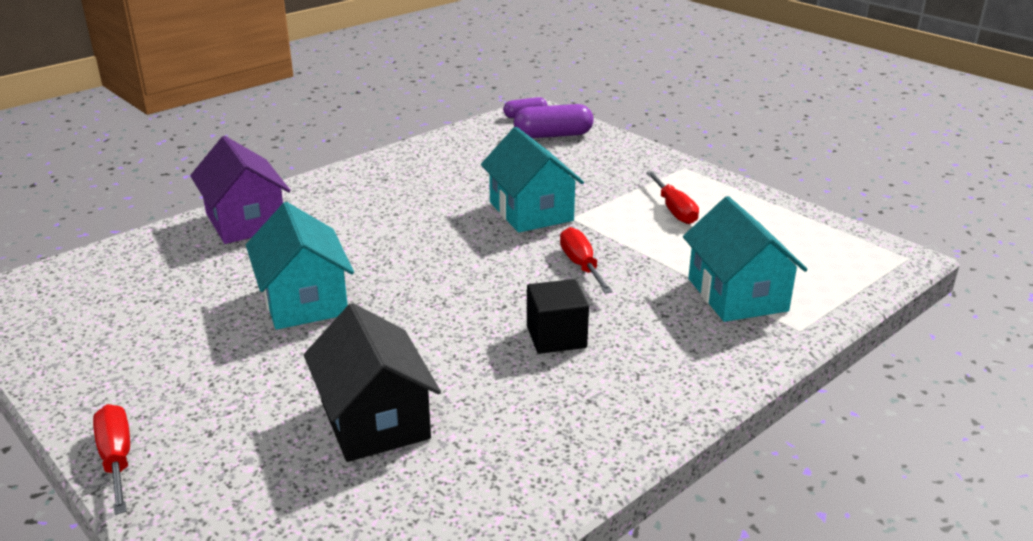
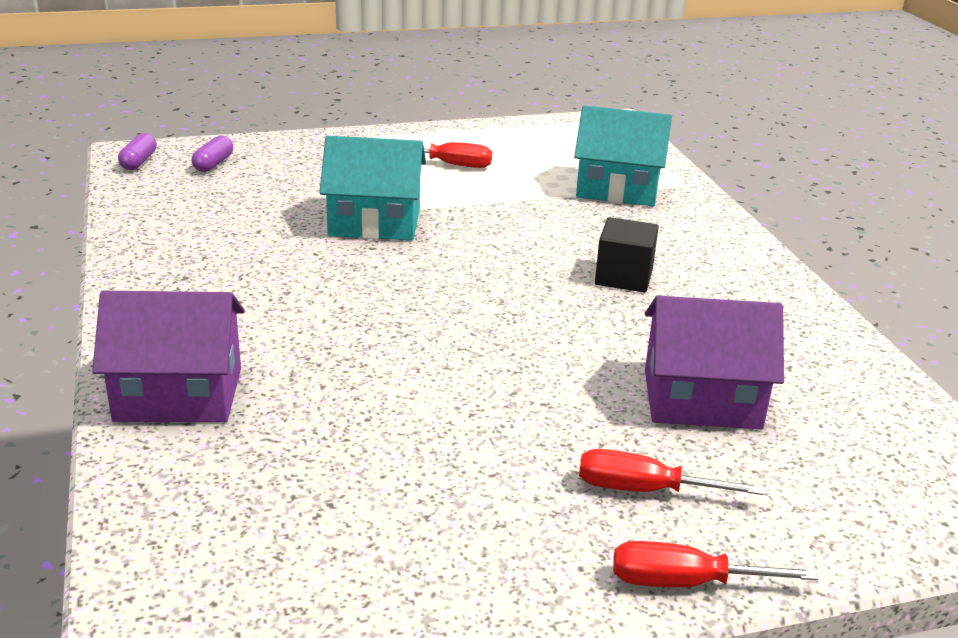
camera: 65 degrees left, 0 degrees up
turquoise house [246,202,354,330] -> none
black house [304,303,441,462] -> purple house [645,296,784,429]
purple capsule [514,104,594,138] -> purple capsule [192,135,233,172], size x0.60
red screwdriver [560,227,613,293] -> red screwdriver moved to [579,449,764,495]

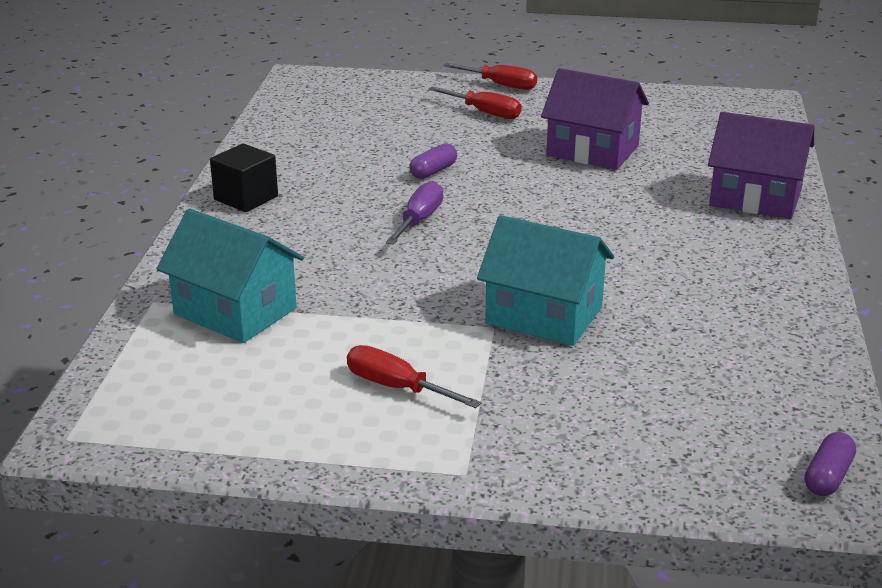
camera: 155 degrees left, 0 degrees up
purple capsule [192,135,233,172] -> purple capsule moved to [410,143,457,179]
black cube [595,217,659,293] -> black cube moved to [210,143,278,212]
purple house [645,296,784,429] -> purple house moved to [541,68,649,170]
none -> purple screwdriver [386,181,443,245]

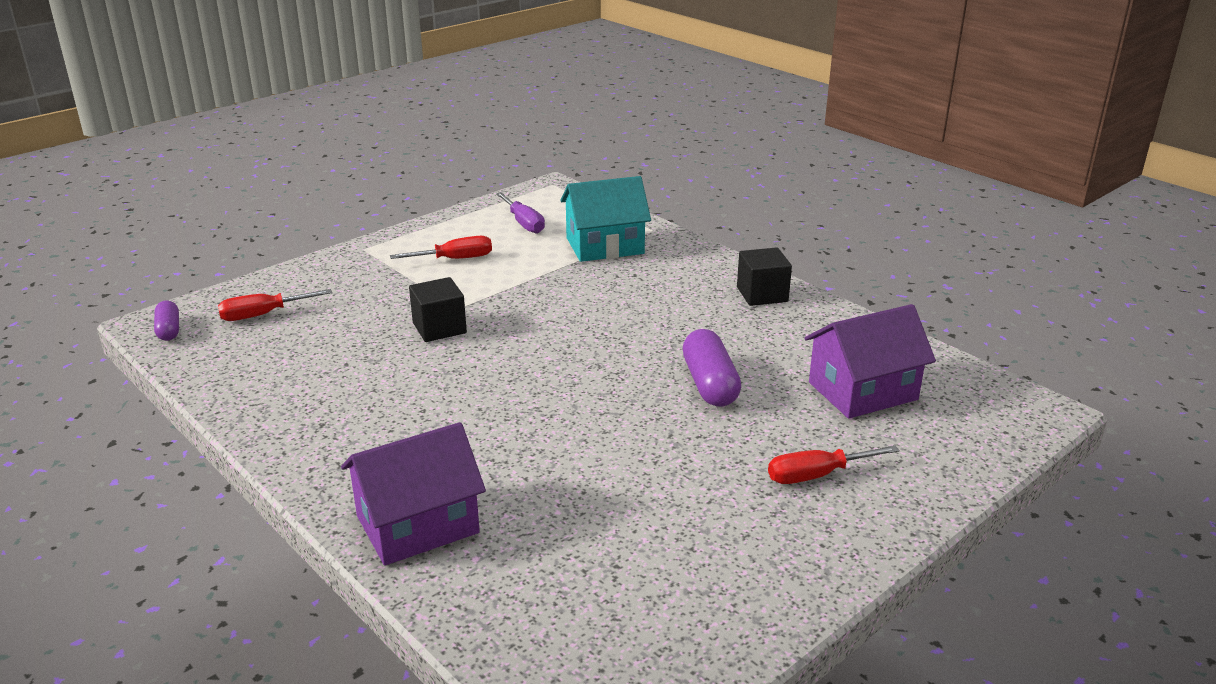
camera: 130 degrees right, 0 degrees up
purple screwdriver [386,181,443,245] -> purple screwdriver moved to [496,192,545,234]
purple capsule [410,143,457,179] -> purple capsule [683,329,741,407], size x1.68
red screwdriver [443,63,537,90] -> red screwdriver moved to [218,289,332,321]
turquoise house [477,215,614,346] -> black cube [409,277,467,342]
purple house [541,68,649,170] -> purple house moved to [804,304,936,419]

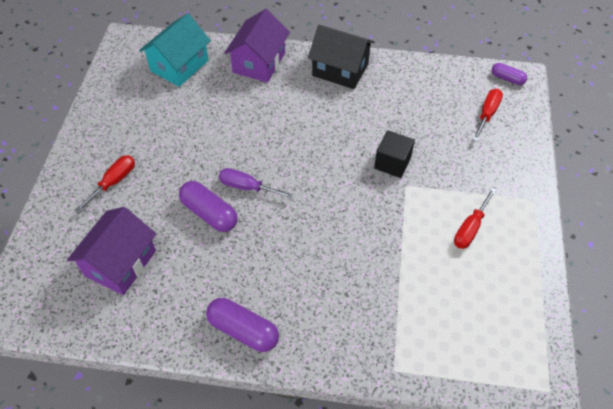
camera: 140 degrees right, 25 degrees up
purple screwdriver [496,192,545,234] -> purple screwdriver moved to [219,168,293,199]
turquoise house [560,176,651,262] -> turquoise house moved to [139,14,211,87]
black cube [737,247,792,306] -> purple capsule [206,298,279,352]
none -> black house [308,25,375,89]

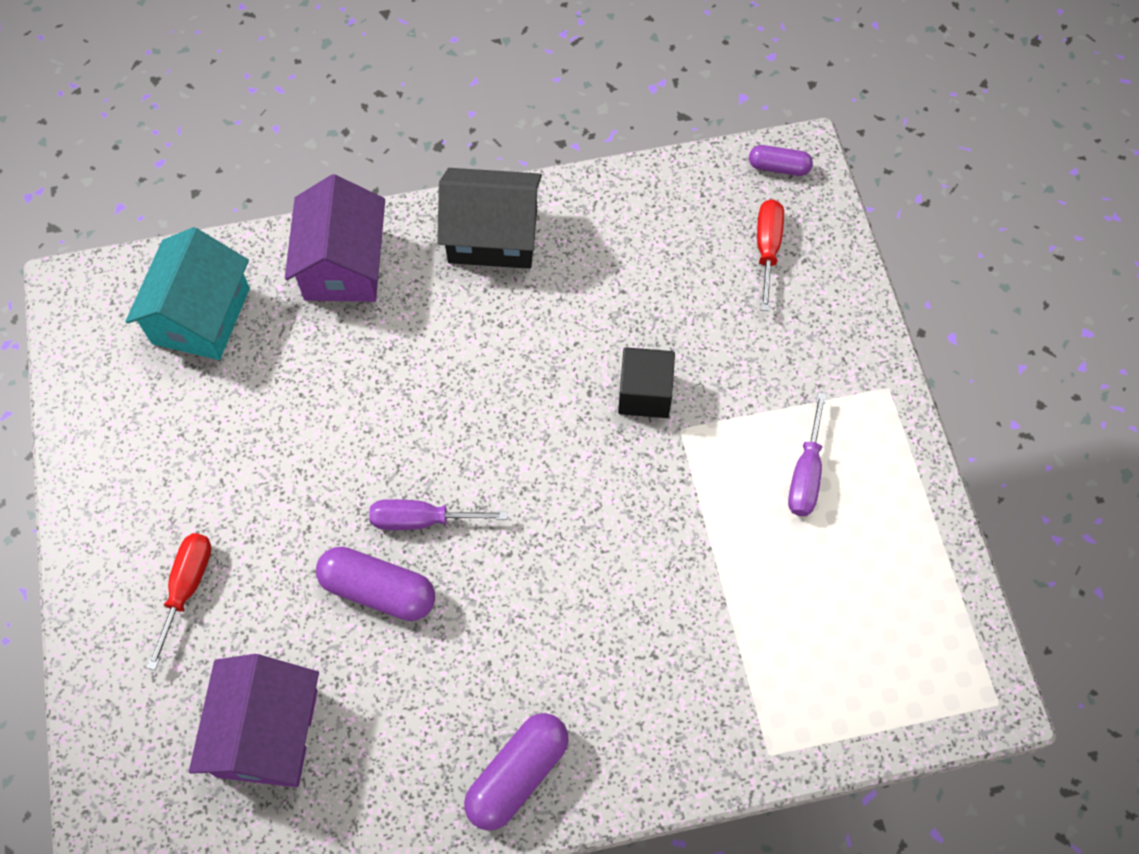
camera: 20 degrees left, 10 degrees up
purple capsule [206,298,279,352] -> purple capsule turned 60 degrees counterclockwise [464,713,569,831]
red screwdriver [454,188,496,249] -> purple screwdriver [788,392,827,516]

